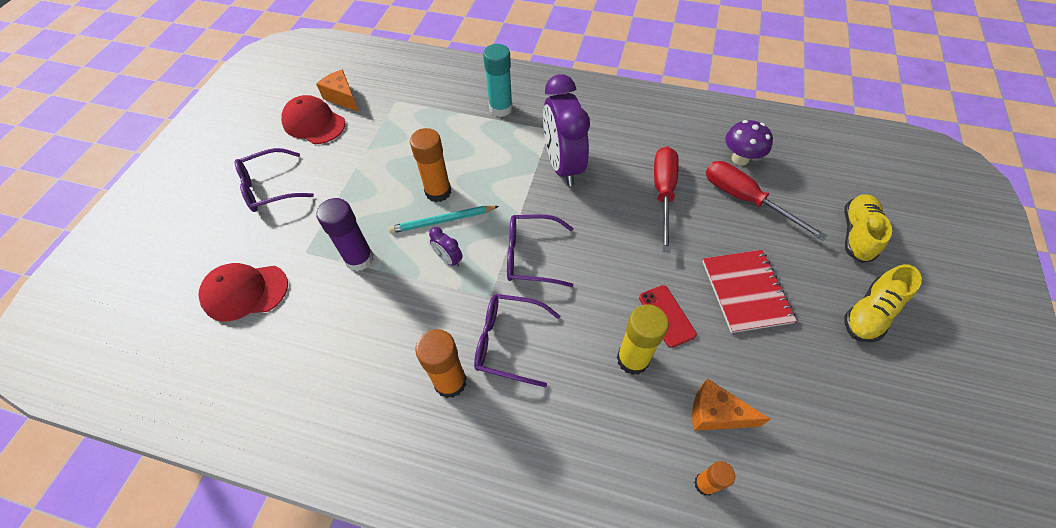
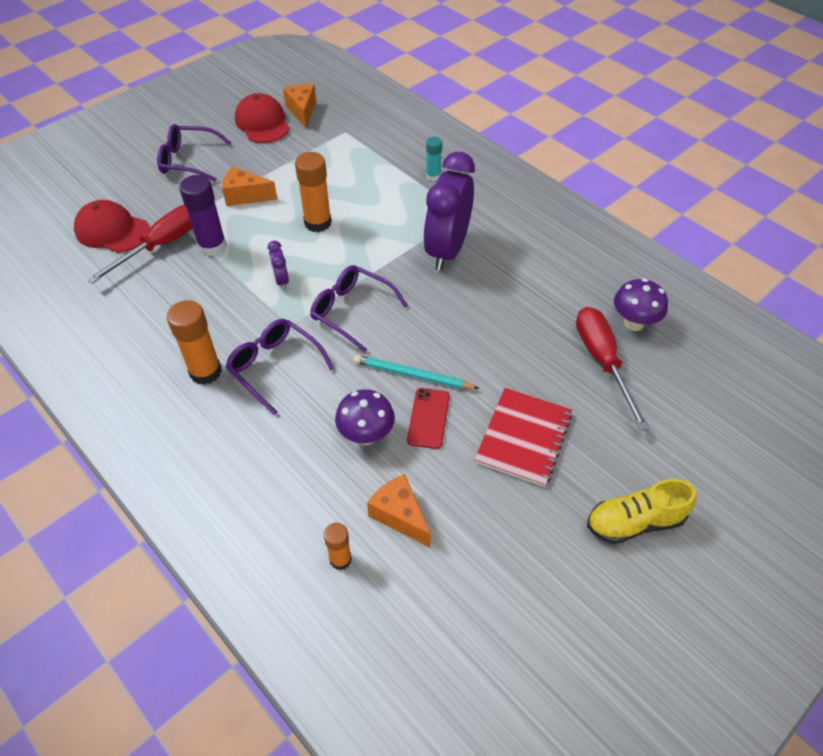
camera: 30 degrees right, 5 degrees down
turquoise pencil [388,206,499,234] -> turquoise pencil moved to [353,355,480,389]
turquoise glue stick [483,44,513,117] -> turquoise glue stick [426,137,442,181], size x0.58
yellow glue stick [617,304,669,375] -> purple mushroom [335,389,395,445]
red screwdriver [654,146,679,252] -> red screwdriver moved to [87,205,193,284]
yellow shoe [844,194,892,263] -> none
none -> orange cheese [222,166,277,206]

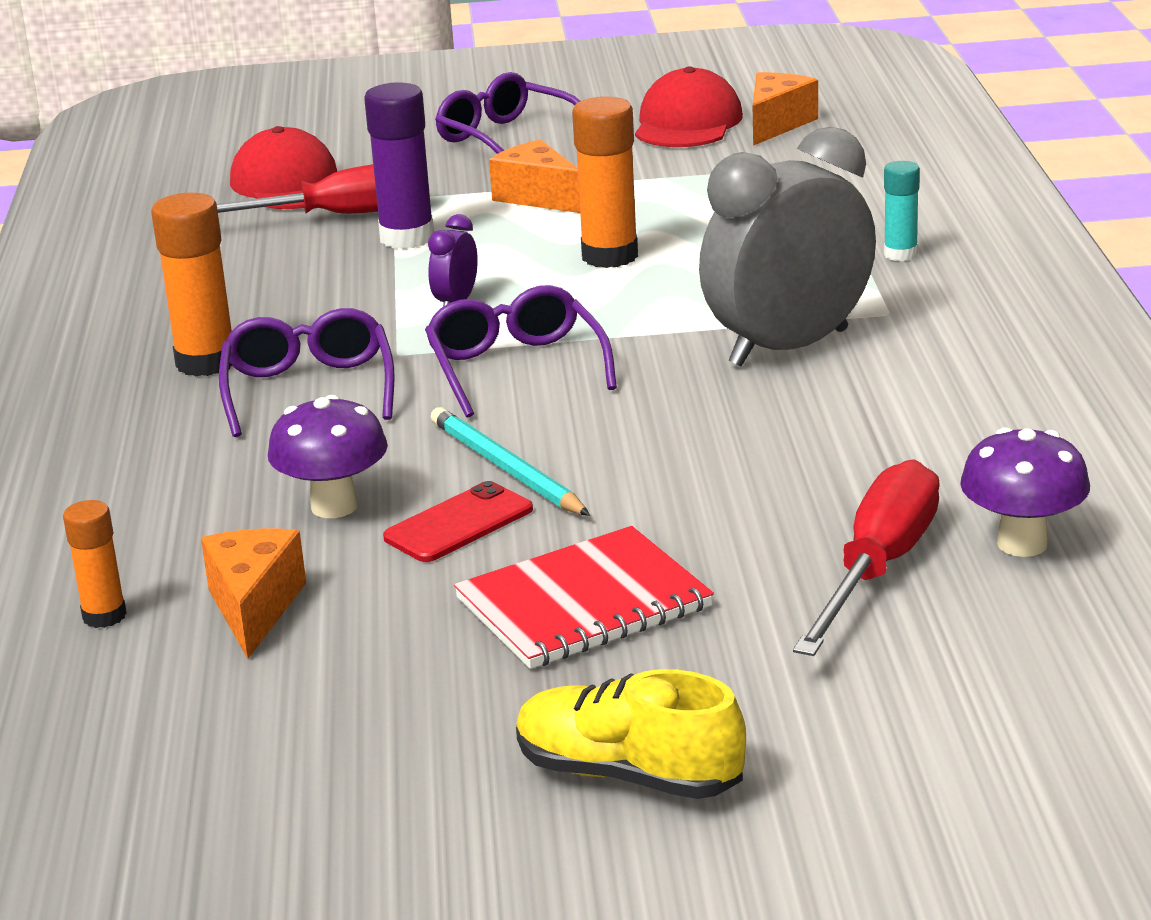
camera: 40 degrees right, 25 degrees down
purple clock [424,152,475,271] -> grey clock [699,127,876,367]

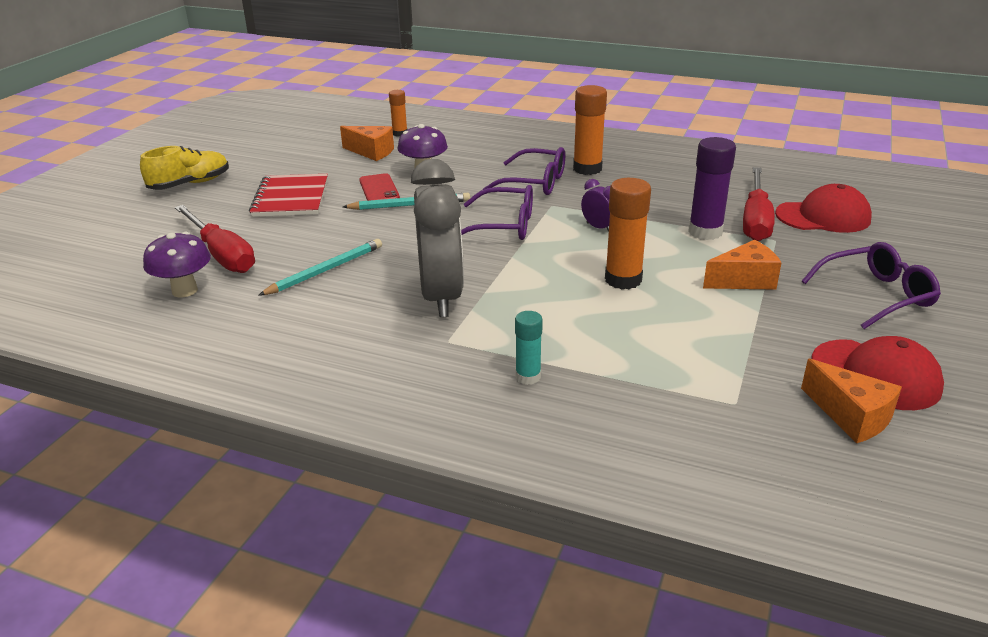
camera: 115 degrees right, 5 degrees up
none -> turquoise pencil [258,239,382,296]

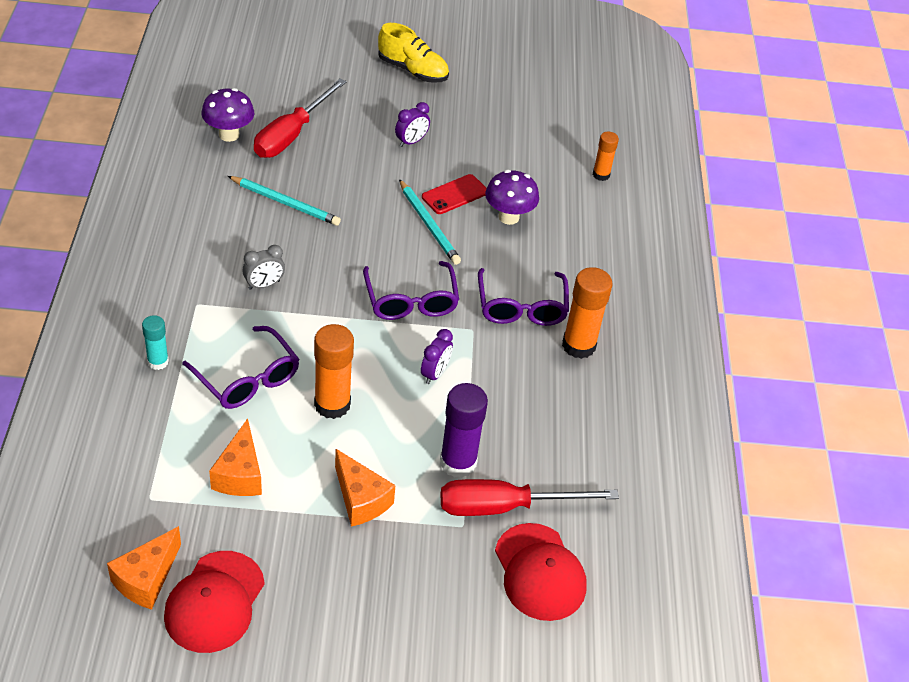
camera: 65 degrees right, 15 degrees up
red notebook [249,174,328,217] -> purple clock [395,102,430,147]
orange cheese [340,126,394,161] -> orange cheese moved to [209,419,262,496]
grey clock [411,159,464,317] -> grey clock [242,245,285,290], size x0.42
purple glasses [802,242,941,329] -> purple glasses moved to [182,326,299,409]

